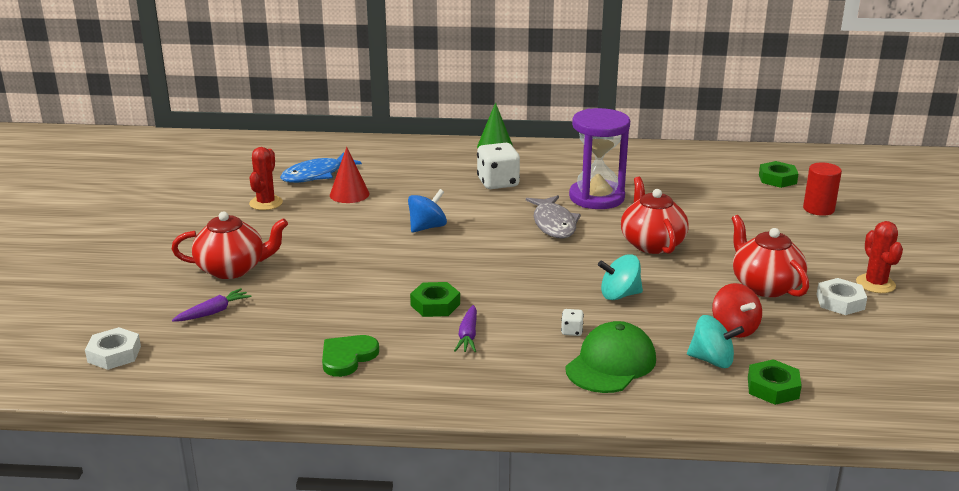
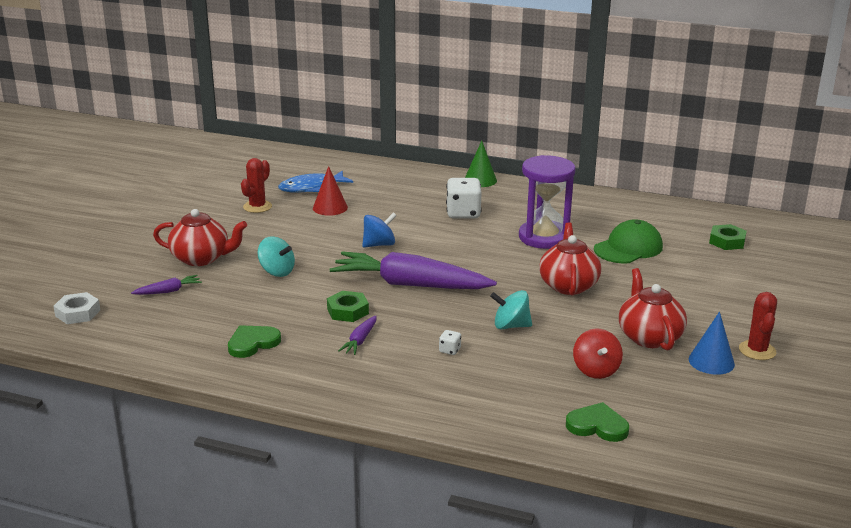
camera: 15 degrees right, 0 degrees up
grey fish [526,195,581,238] -> none
green cap [565,321,656,393] -> green cap moved to [594,219,663,263]
turquoise spinning top [687,315,744,368] -> turquoise spinning top moved to [257,236,295,277]
green nut [748,359,802,405] -> green heart [566,402,629,442]
red cylinder [803,162,842,216] -> none
white nut [816,278,867,315] -> blue cone [689,311,735,375]
none -> purple carrot [329,251,497,289]

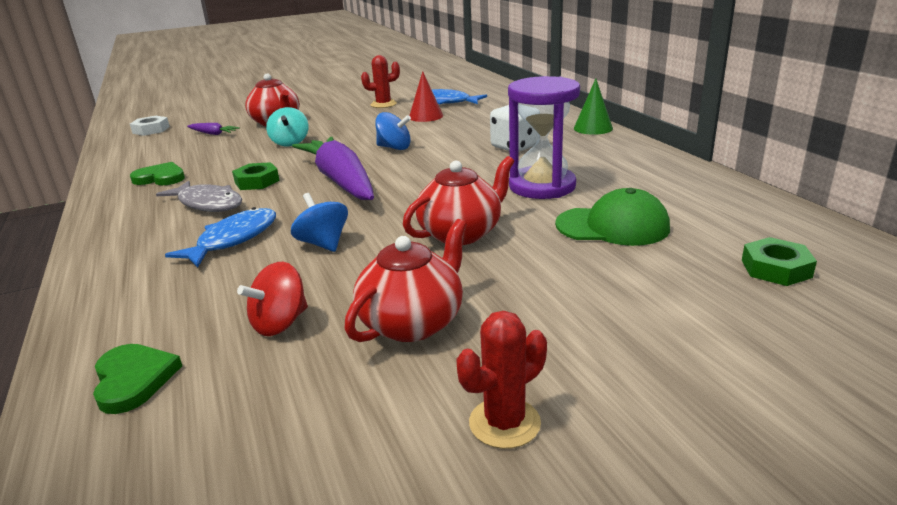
camera: 50 degrees right, 0 degrees up
purple carrot [338,316,377,355] -> grey fish [156,180,242,212]
white dice [439,330,461,355] -> blue fish [165,207,276,267]
turquoise spinning top [490,290,532,329] -> blue spinning top [291,193,348,252]
blue cone [689,311,735,375] -> none

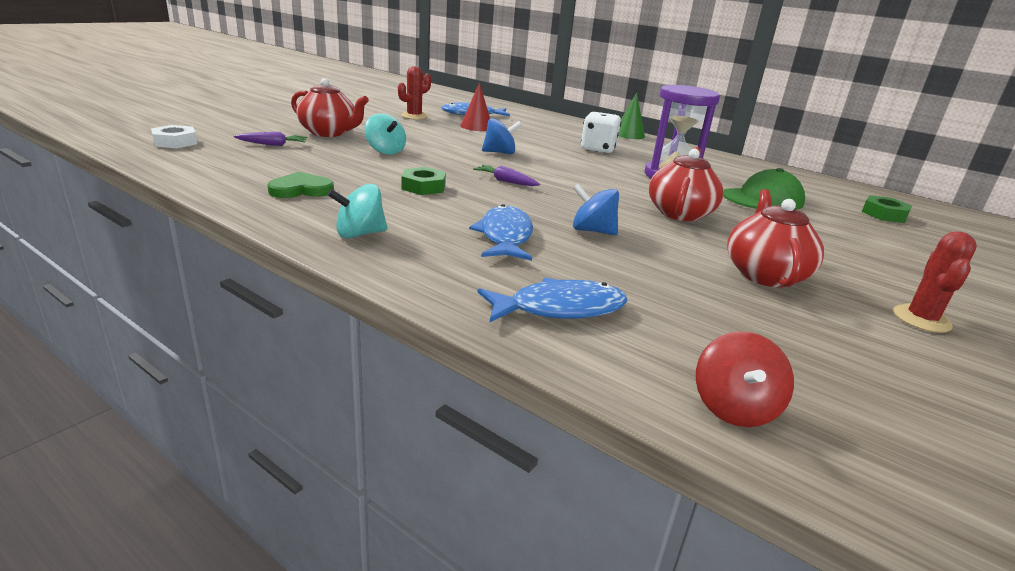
camera: 35 degrees left, 0 degrees up
green heart [93,344,182,414] -> none
grey fish [156,180,242,212] -> none
red spinning top [237,262,308,336] -> red spinning top moved to [696,331,794,427]
purple carrot [292,137,374,200] -> purple carrot [473,165,540,186], size x0.41
none -> turquoise spinning top [327,184,388,239]
none -> blue fish [478,278,627,323]

